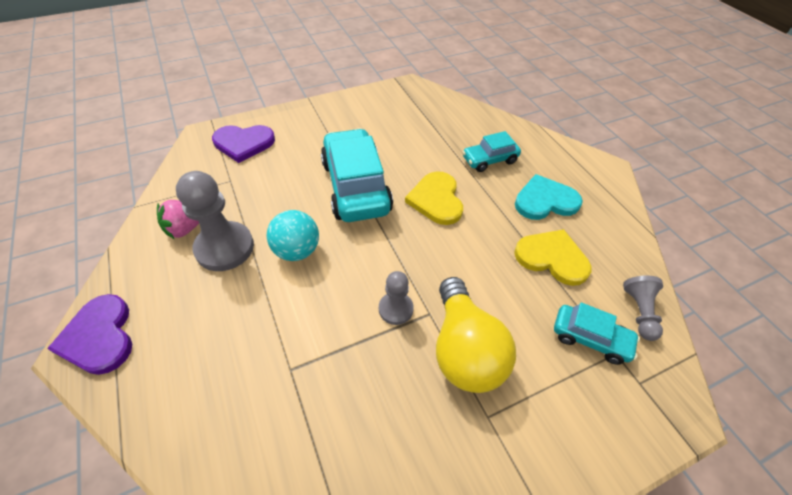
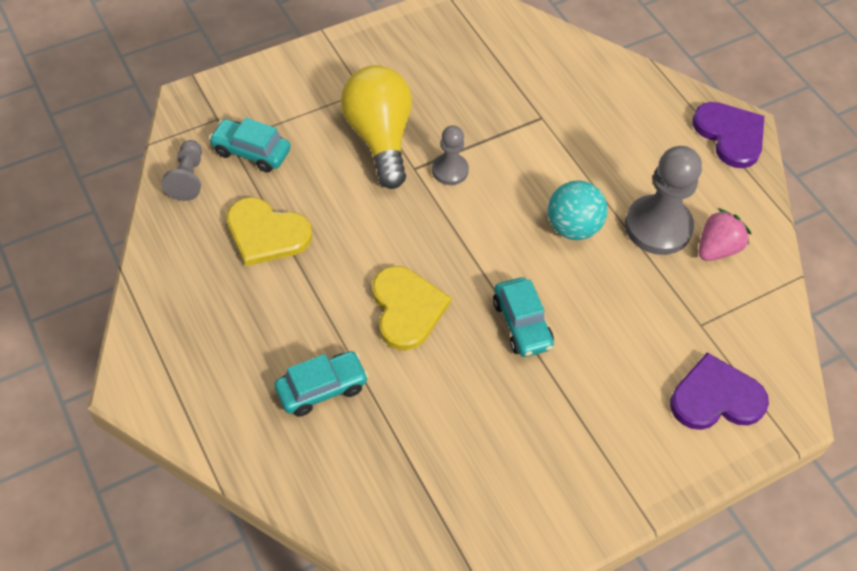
camera: 175 degrees right, 5 degrees up
turquoise car [321,128,393,222] -> turquoise car [493,277,554,357], size x0.53
turquoise heart [515,174,583,220] -> none

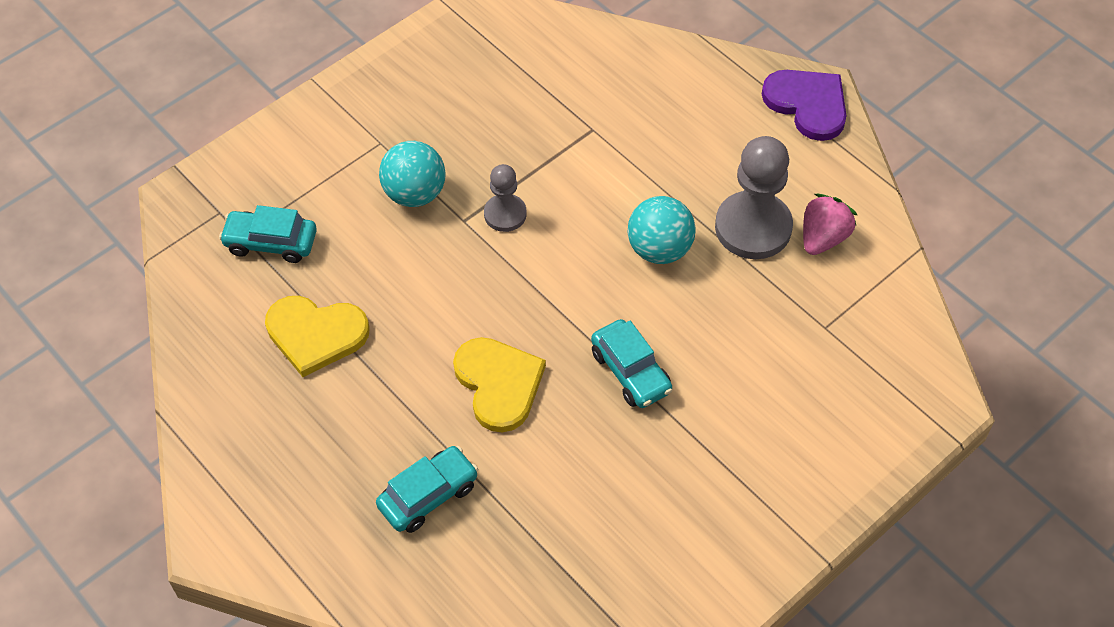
camera: 10 degrees left, 0 degrees up
grey pawn [161,140,202,201] -> none
yellow light bulb [341,65,412,189] -> turquoise ball [379,141,446,207]
purple heart [670,353,769,430] -> none

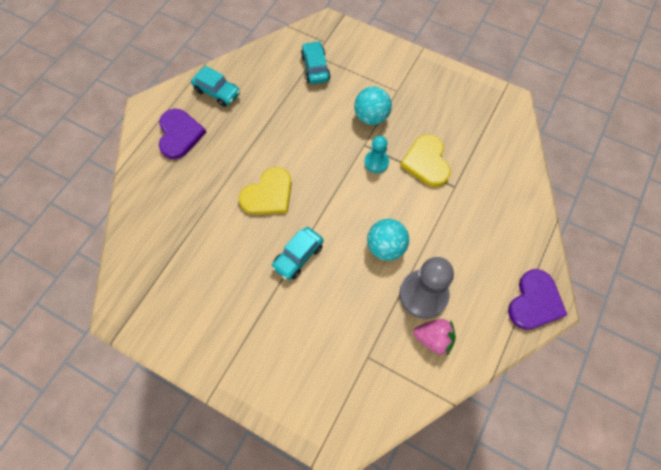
camera: 70 degrees right, 10 degrees up
yellow heart [265,296,370,377] -> yellow heart moved to [400,134,451,187]
turquoise car [376,446,478,533] -> turquoise car moved to [191,66,240,107]
grey pawn [484,164,527,232] -> turquoise pawn [364,136,389,173]
none -> purple heart [159,109,206,159]

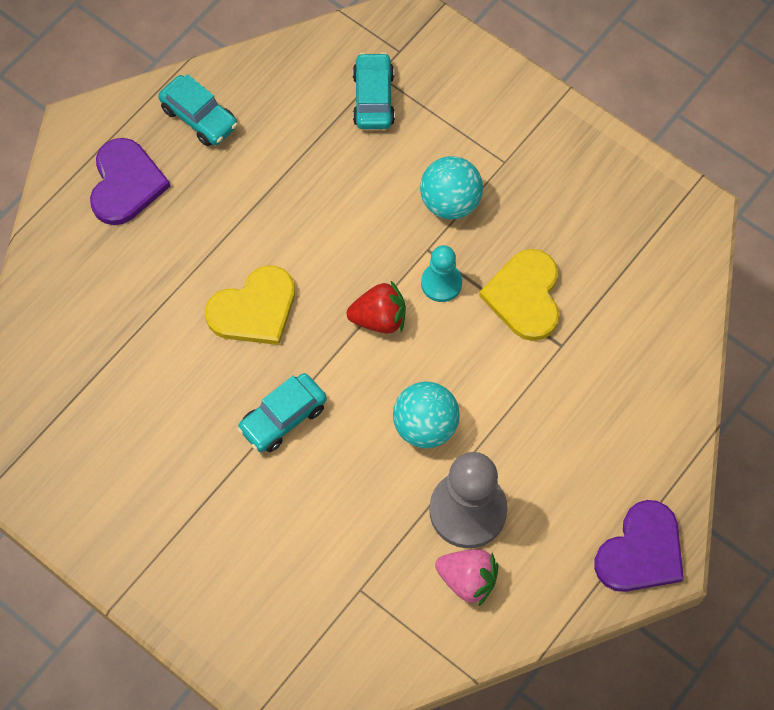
camera: 10 degrees right, 0 degrees up
none -> red strawberry [347,281,406,334]

